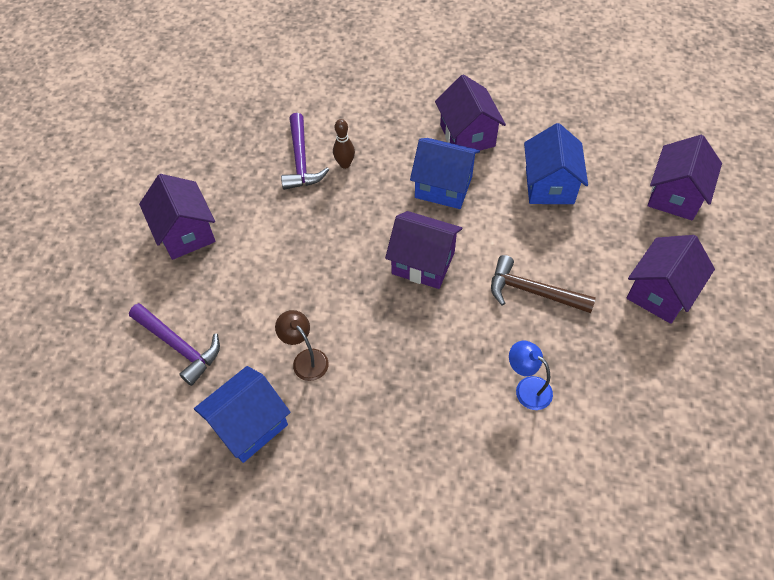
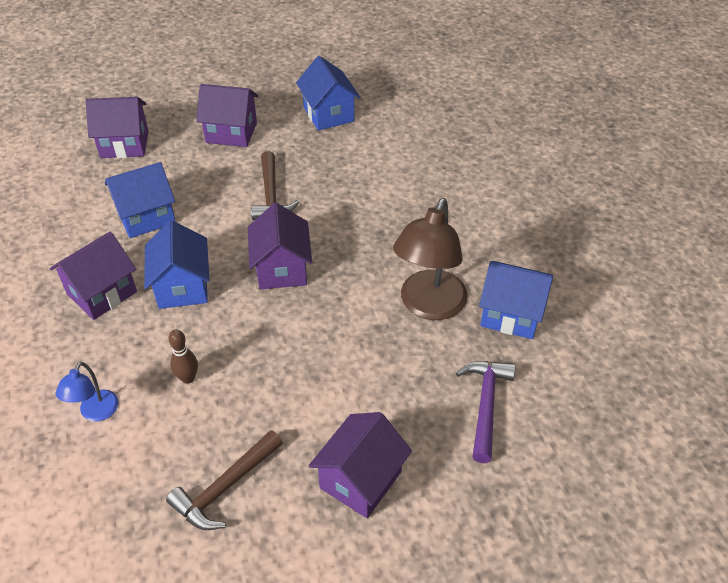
camera: 120 degrees left, 10 degrees down
brown lamp [275,310,329,381] -> brown lamp [393,198,468,320], size x1.98
purple hammer [281,113,329,190] -> none
blue lamp [509,341,553,410] -> blue lamp moved to [56,362,119,422]
none -> brown hammer [166,430,283,530]
none -> blue house [296,56,360,131]

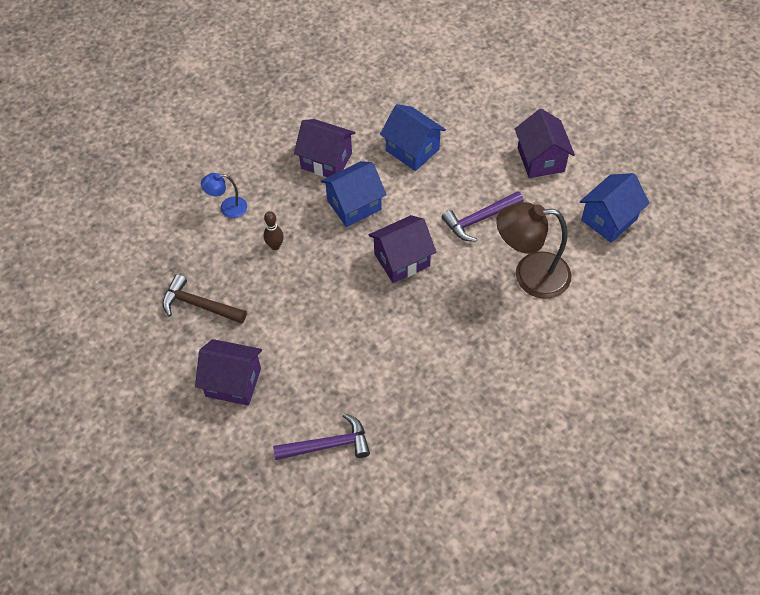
camera: 70 degrees right, 10 degrees up
purple house [86,97,149,158] -> none
brown hammer [251,151,299,221] -> purple hammer [442,191,524,242]
brown lamp [393,198,468,320] -> brown lamp moved to [496,202,571,299]
blue house [479,261,553,339] -> none

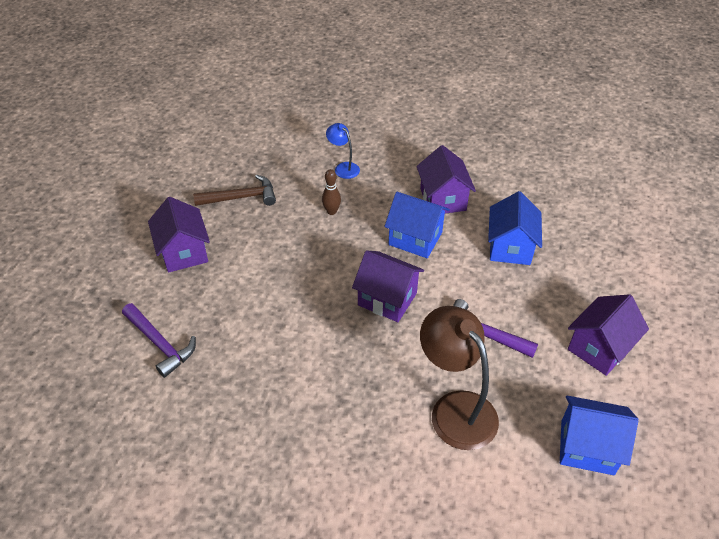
camera: 55 degrees right, 10 degrees down
brown hammer [163,274,247,324] -> brown hammer turned 90 degrees clockwise [193,175,276,206]

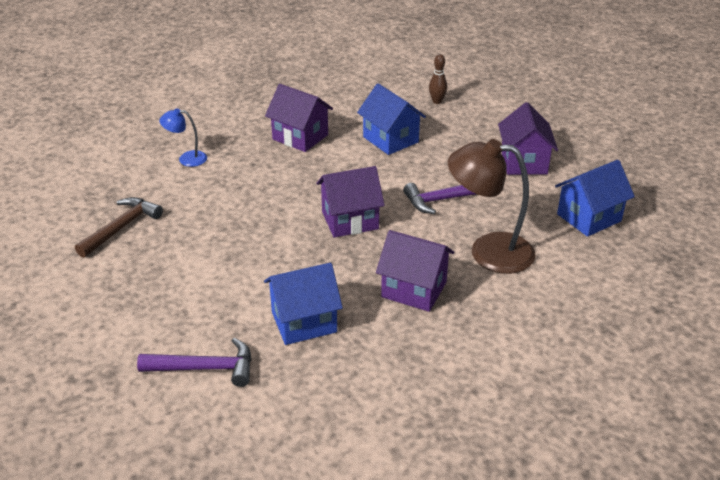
camera: 45 degrees left, 10 degrees down
purple house [148,197,210,273] -> purple house moved to [376,230,454,312]
brown bowling pin [322,169,341,215] -> brown bowling pin moved to [429,54,447,104]
blue house [384,192,450,258] -> blue house moved to [264,263,343,345]

